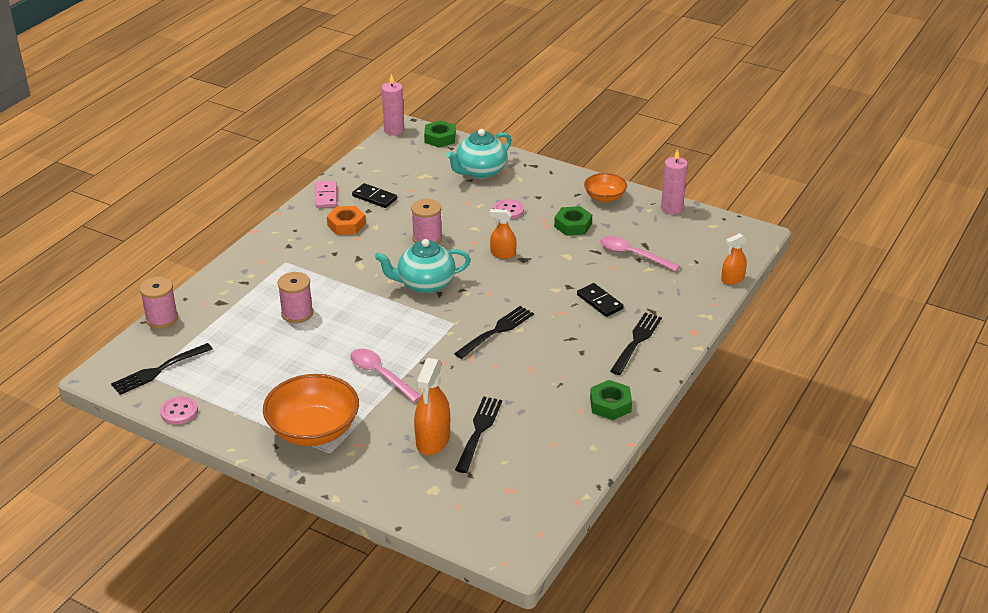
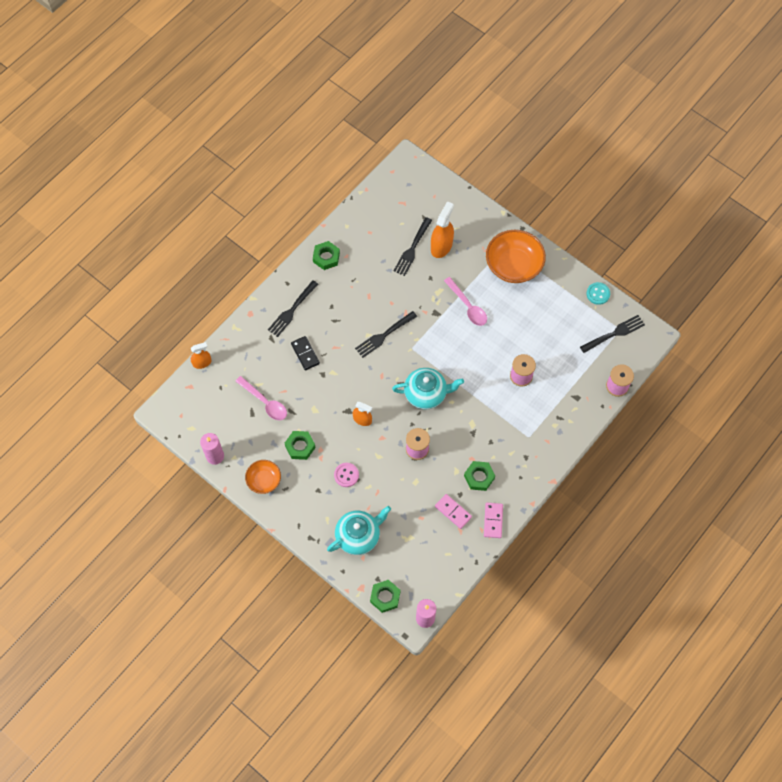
camera: 170 degrees left, 30 degrees up
pink button [160,396,198,424] -> turquoise button [587,282,610,305]
orange nut [327,206,366,235] -> green nut [464,461,495,491]
black domino [352,183,397,208] -> pink domino [435,494,472,529]

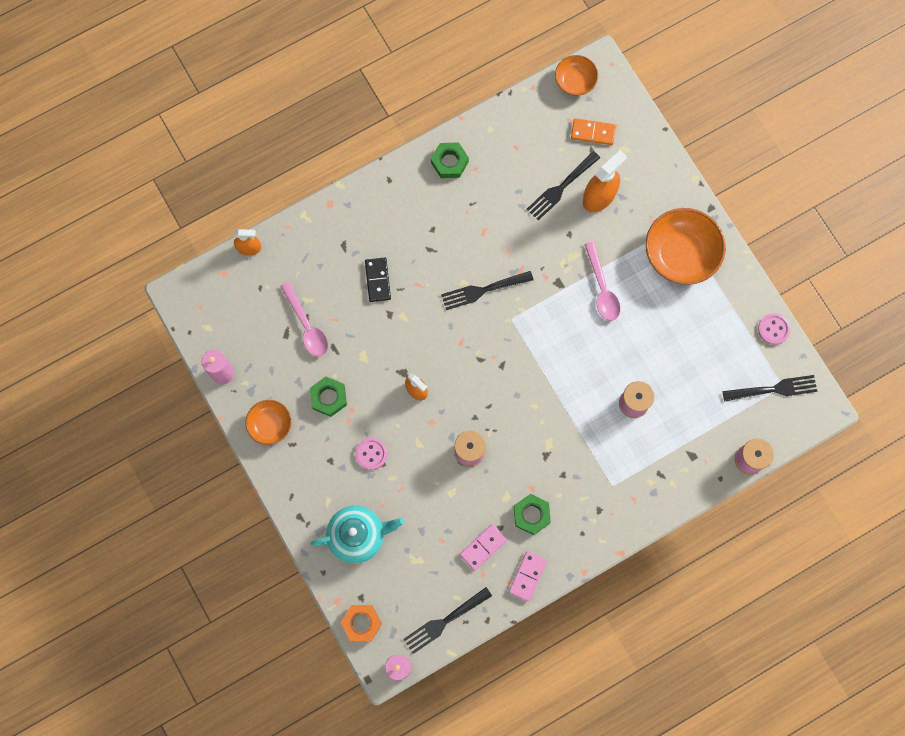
camera: 20 degrees right, 10 degrees up
black fork [268,280,319,337] -> black fork moved to [404,587,492,654]
green nut [370,580,401,613] -> orange nut [341,605,382,642]
turquoise teapot [392,368,464,410] -> none
pink domino [435,494,472,529] -> pink domino turned 75 degrees clockwise [460,524,507,571]
turquoise button [587,282,610,305] -> pink button [758,313,790,345]
none -> orange bowl [555,55,598,96]
none -> orange domino [571,118,616,145]

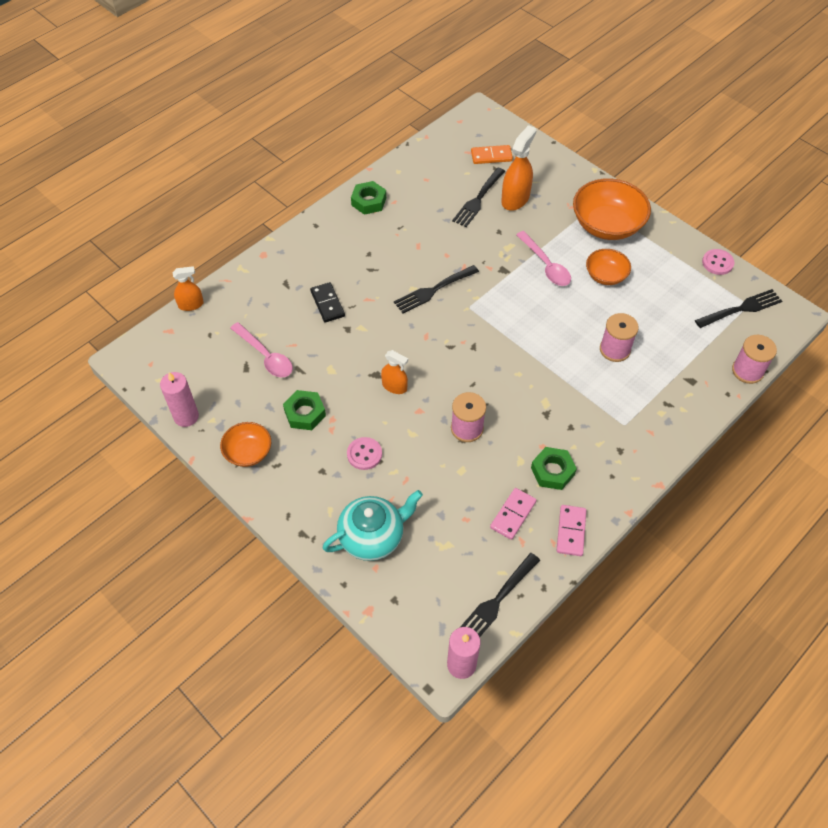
camera: 15 degrees left, 20 degrees down
orange nut [341,605,382,642] -> none
orange bowl [555,55,598,96] -> orange bowl moved to [586,249,631,285]

